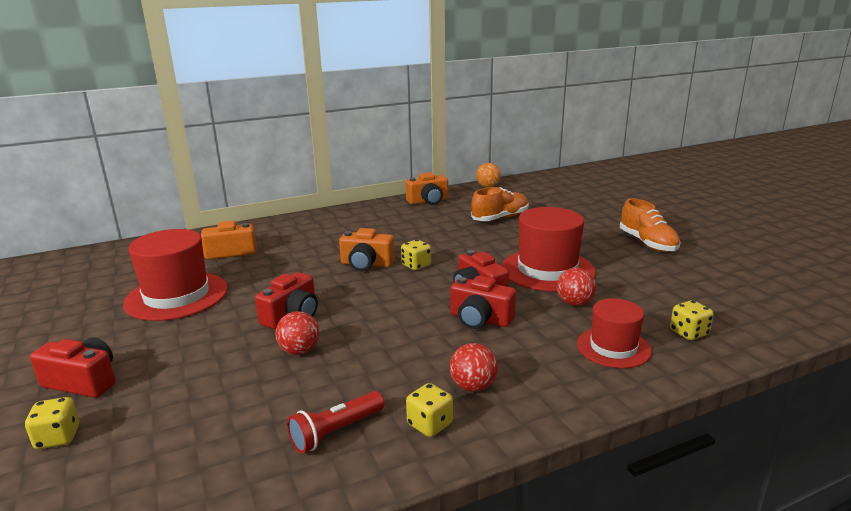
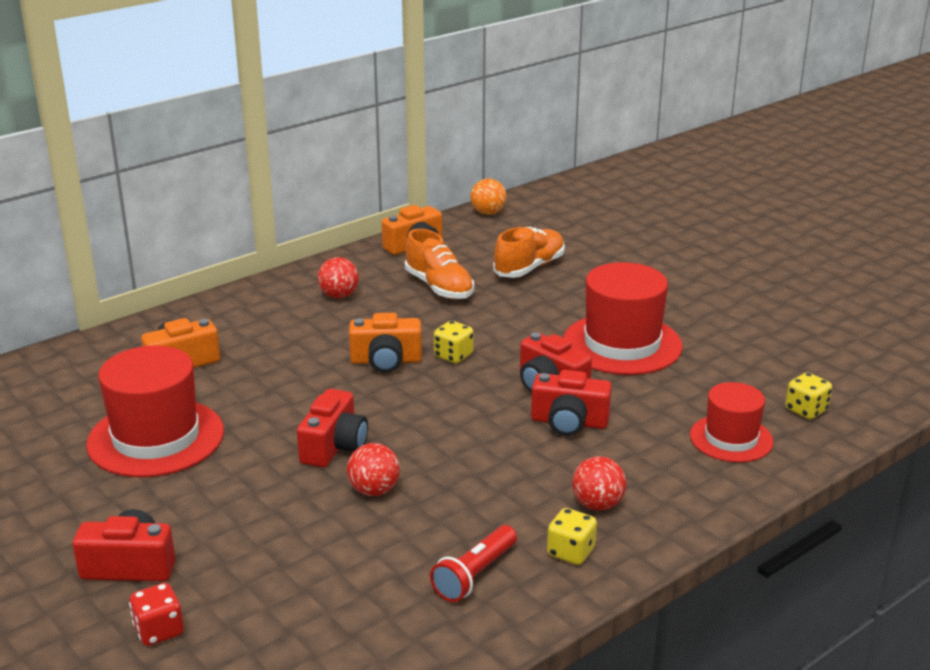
camera: 15 degrees left, 5 degrees up
yellow dice [25,397,79,449] -> red dice [129,583,184,646]
red ball [557,268,596,306] -> red ball moved to [318,257,359,298]
orange shoe [620,198,681,252] -> orange shoe moved to [405,229,474,299]

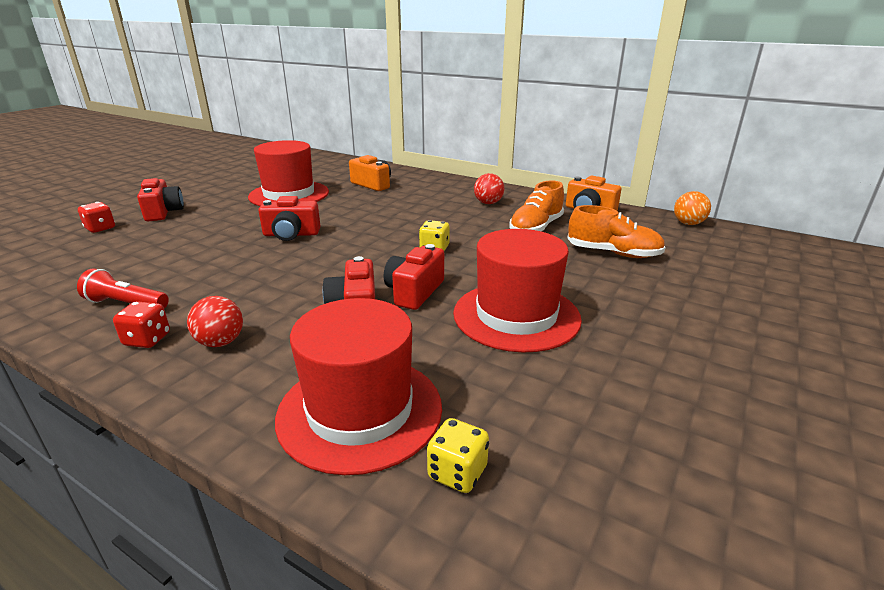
camera: 70 degrees right, 0 degrees up
red ball [347,443,400,496] -> none
orange camera [349,313,422,373] -> none
yellow dice [547,508,597,565] -> red dice [113,301,170,348]
red hat [690,382,774,462] -> red hat [275,298,442,475], size x1.64

